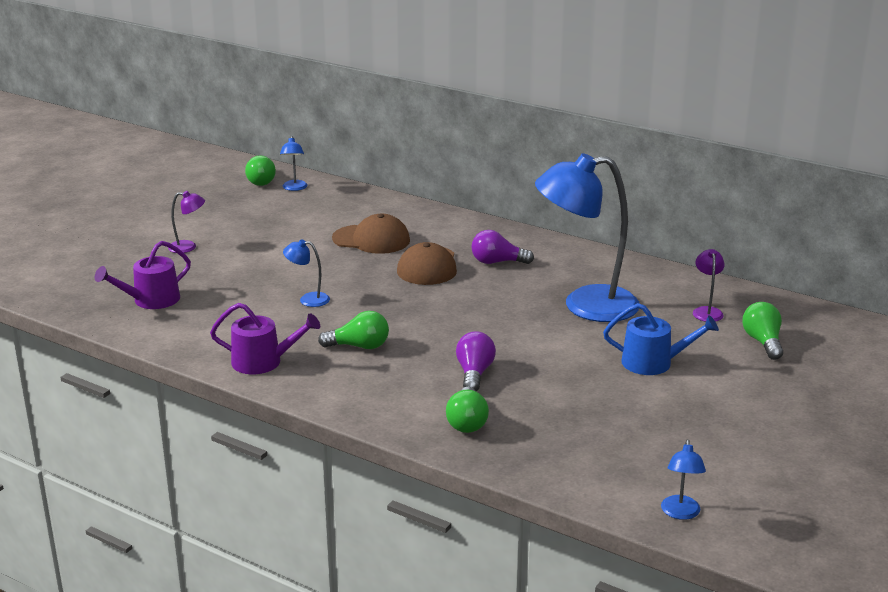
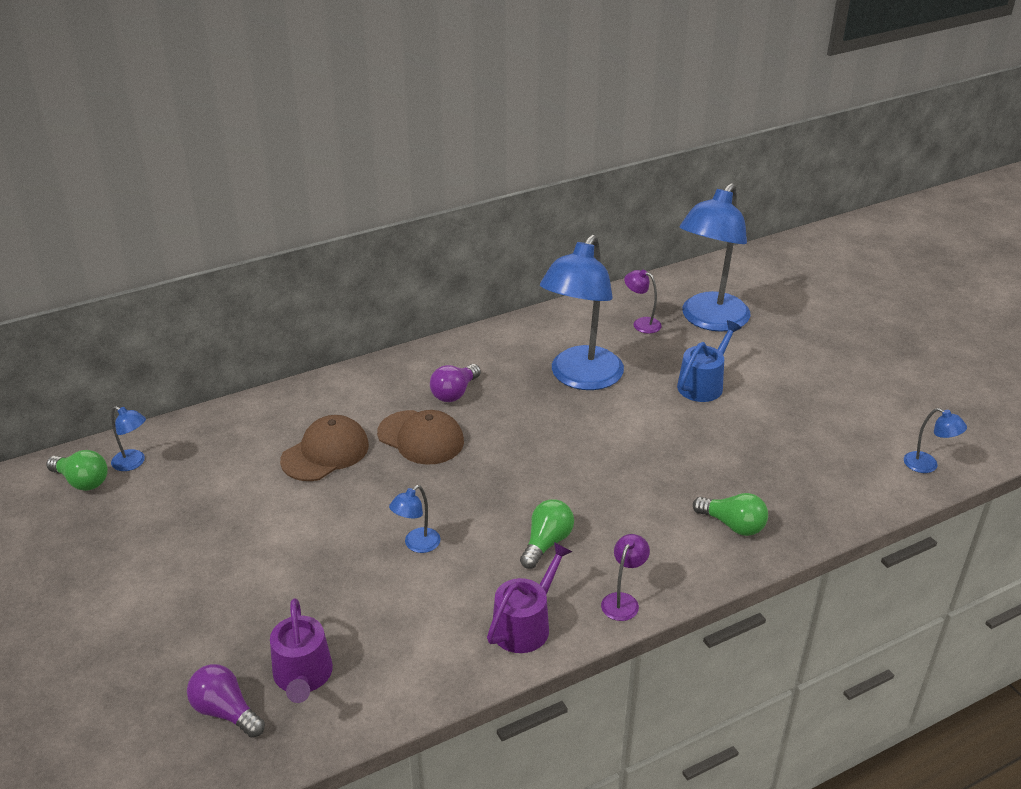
camera: 60 degrees left, 10 degrees up
purple lamp [168,191,205,253] -> purple lamp moved to [601,534,650,621]
purple light bulb [456,331,496,392] -> purple light bulb moved to [187,664,265,738]
green light bulb [742,302,783,360] -> blue lamp [680,183,750,332]

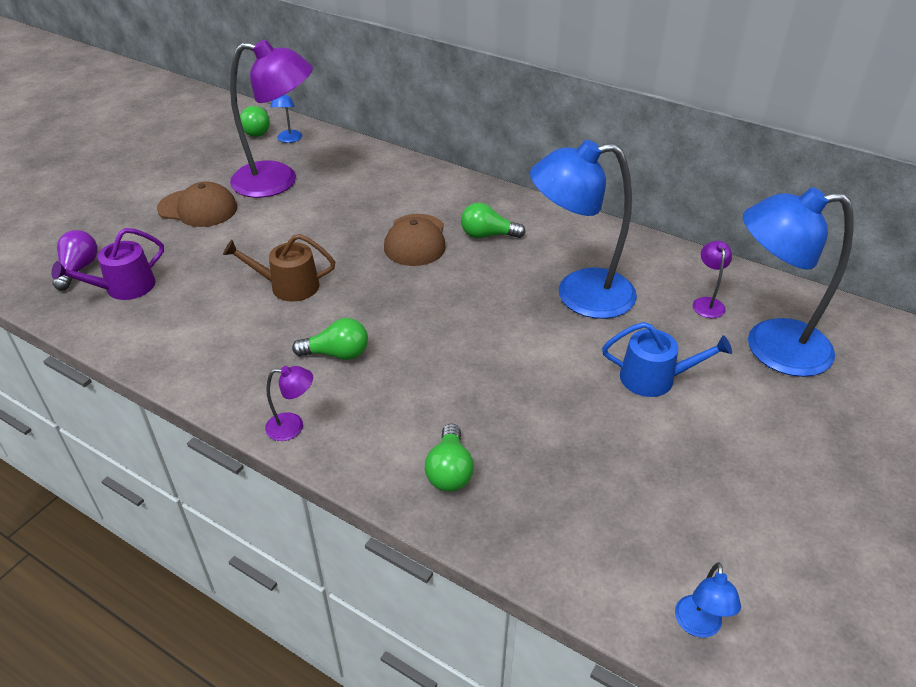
camera: 60 degrees right, 5 degrees up
brown cap [280,415,369,481] -> brown cap moved to [157,181,237,227]
blue lamp [389,485,440,553] -> brown watering can [223,234,335,302]
purple light bulb [430,364,481,402] -> green light bulb [461,203,526,238]
purple watering can [487,542,572,653] -> none
none -> purple lamp [230,40,313,198]

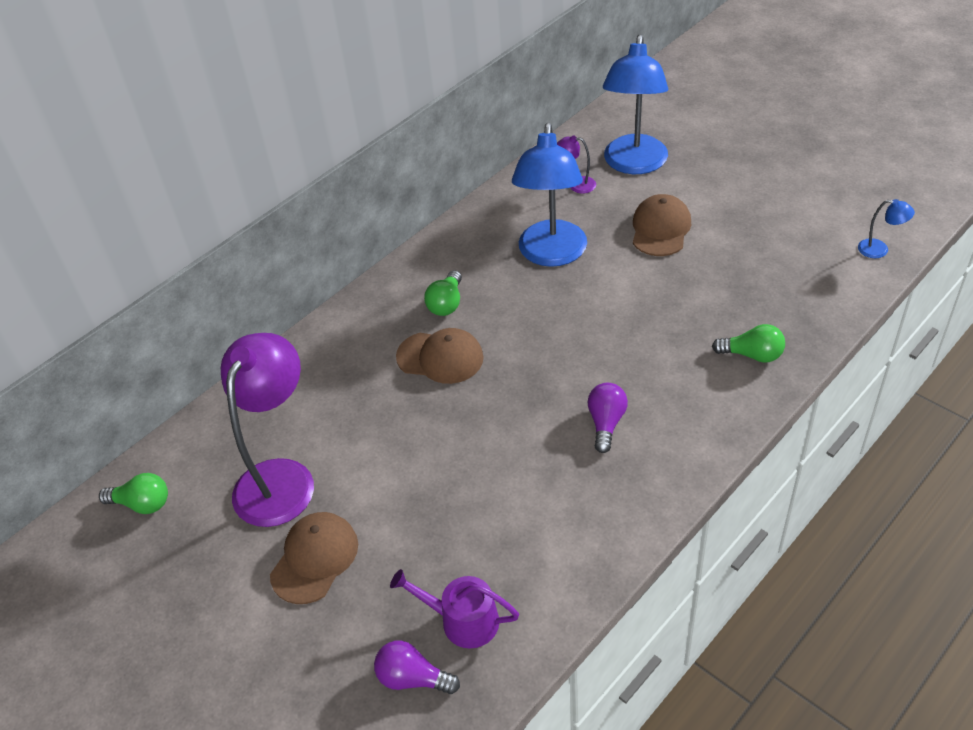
camera: 75 degrees left, 5 degrees up
purple watering can [51,228,164,300] -> purple watering can turned 135 degrees clockwise [390,569,519,649]
brown watering can [223,234,335,302] -> none
purple lamp [265,366,313,441] -> none
blue lamp [270,94,302,143] -> none
green light bulb [292,318,368,360] -> purple light bulb [587,383,628,453]
blue watering can [602,322,732,397] -> brown cap [633,194,691,256]

